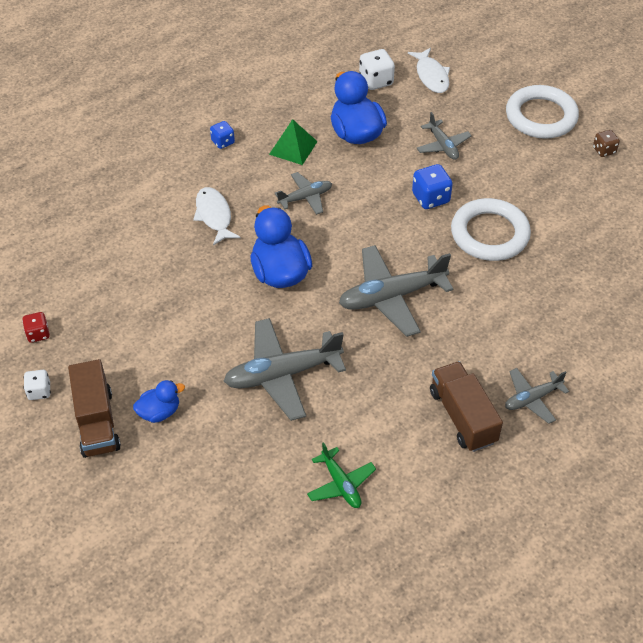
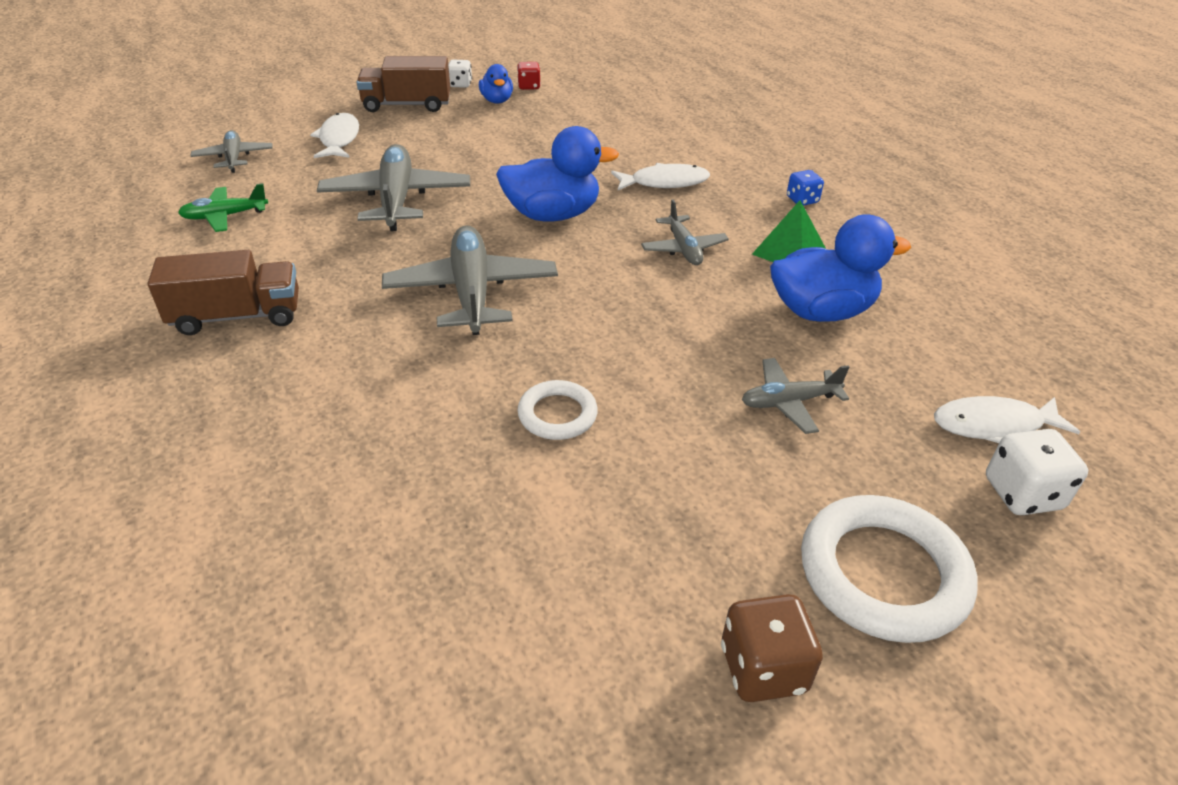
camera: 100 degrees right, 10 degrees down
blue duck [133,380,185,423] -> blue duck moved to [479,64,513,103]
white dice [359,49,395,90] -> white dice moved to [986,429,1088,515]
blue dice [412,164,453,209] -> none
white ring [451,198,531,261] -> white ring [517,380,598,440], size x0.56
grey plane [505,368,569,424] -> grey plane moved to [191,130,273,173]
brown dice [593,130,620,157] -> brown dice [721,594,823,702], size x1.58
none -> white fish [310,113,359,158]

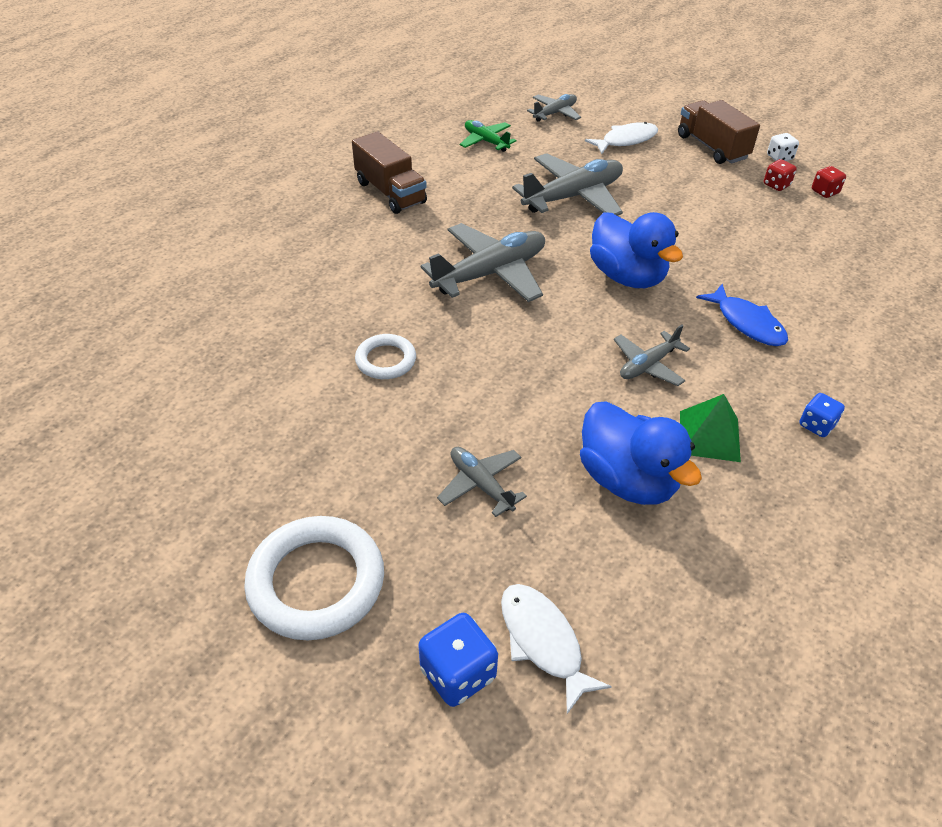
camera: 65 degrees right, 5 degrees up
blue duck [479,64,513,103] -> red dice [764,159,797,191]
white fish [611,163,710,190] -> blue fish [696,284,788,346]
brown dice [721,594,823,702] -> none
white dice [986,429,1088,515] -> blue dice [419,613,498,707]

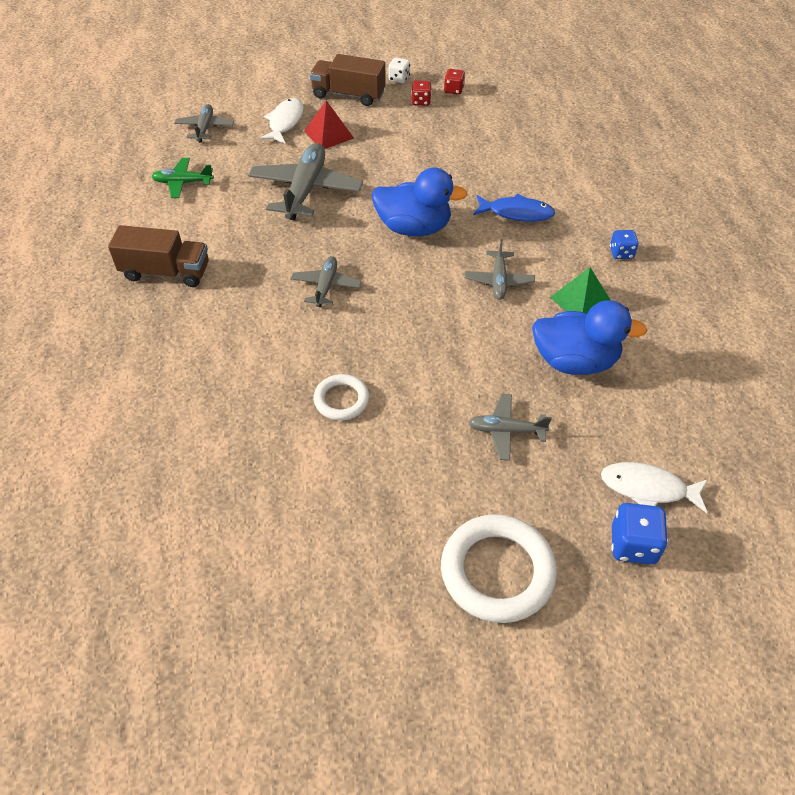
camera: 45 degrees left, 5 degrees up
grey plane [421,223,545,302] -> grey plane [291,256,361,307], size x0.55
none -> red pyramid [304,100,354,149]

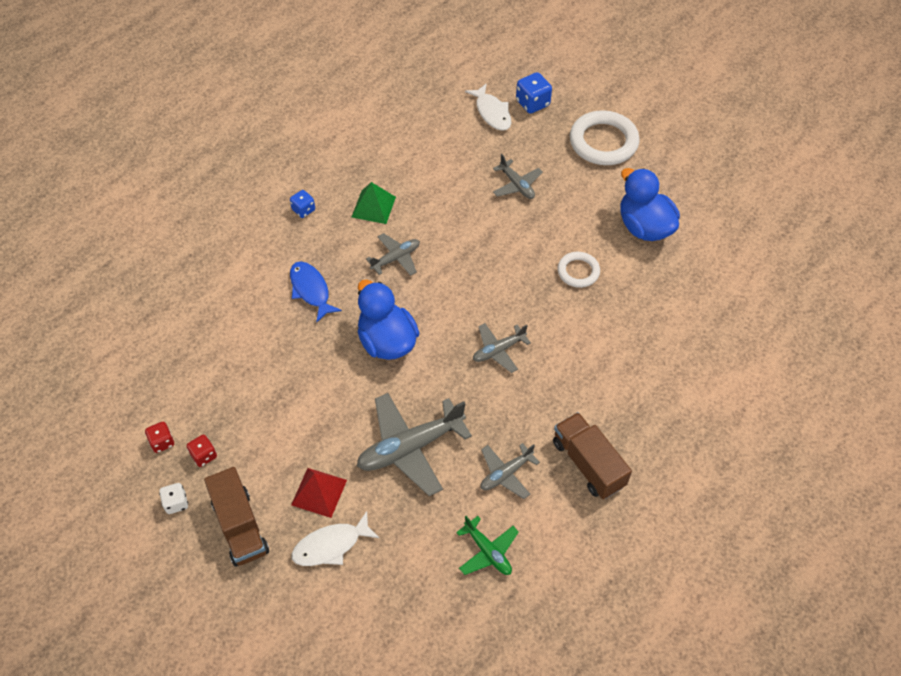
camera: 130 degrees left, 5 degrees up
grey plane [174,104,234,143] -> grey plane moved to [480,443,540,499]
blue duck [532,301,647,375] -> blue duck moved to [620,168,680,241]

